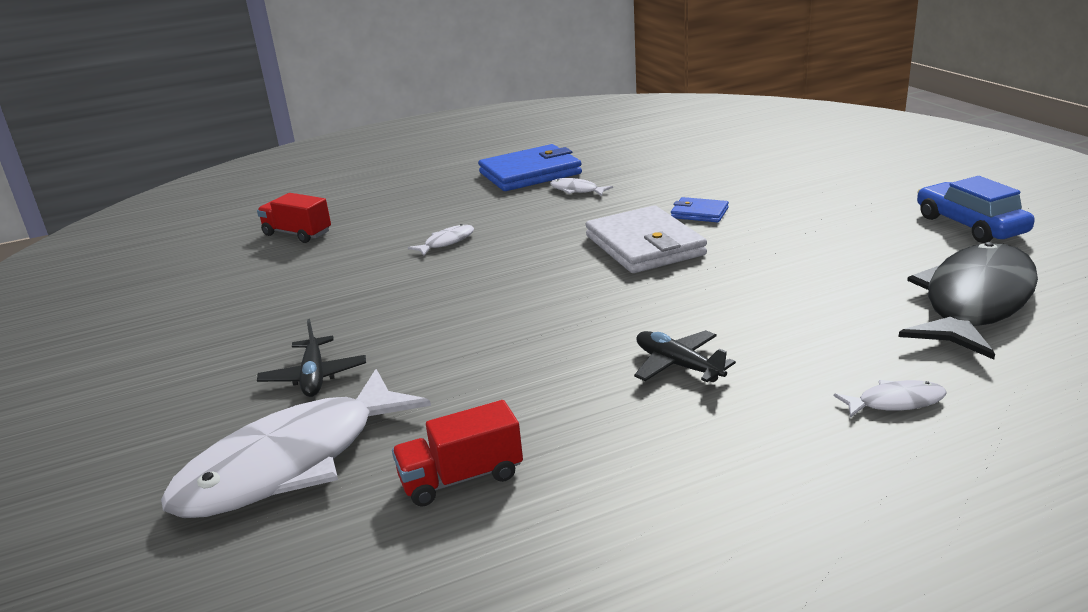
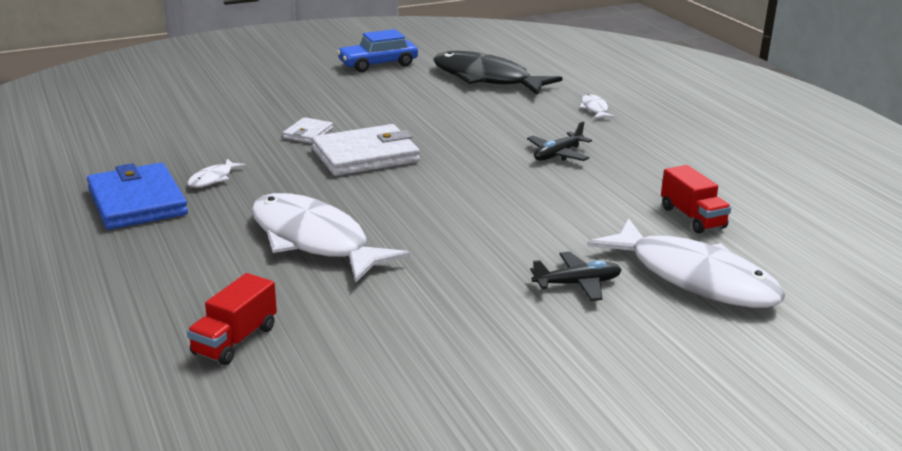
camera: 95 degrees left, 0 degrees up
white fish [408,224,474,256] -> white fish [251,193,410,283], size x2.48
blue wallet [671,197,729,223] -> white wallet [283,117,333,144]

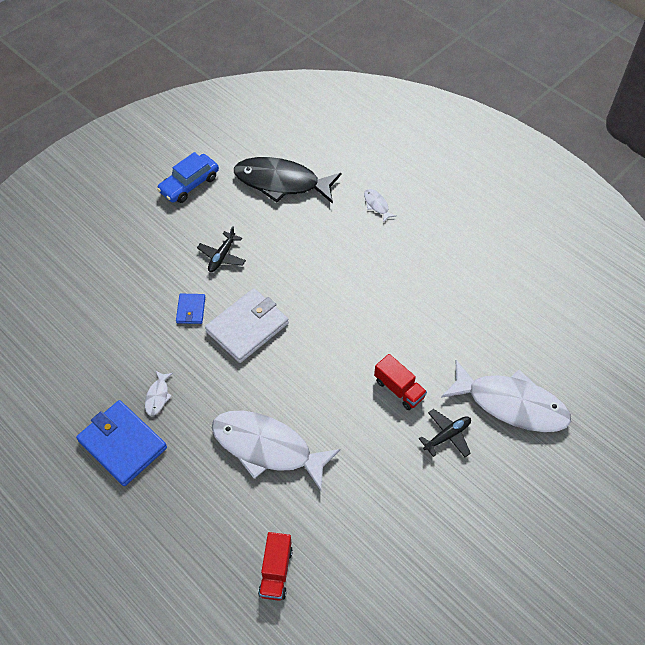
camera: 20 degrees left, 30 degrees up
white wallet [283,117,333,144] -> blue wallet [176,294,205,324]
black plane [527,121,592,161] -> black plane moved to [197,226,246,272]
red truck [661,165,731,234] -> red truck moved to [374,354,427,410]

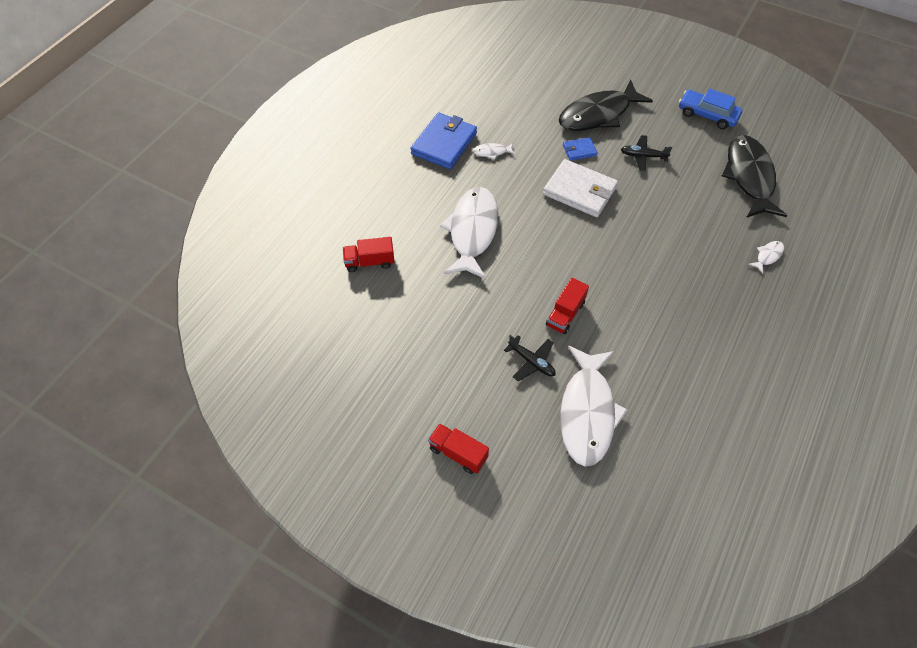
camera: 75 degrees right, 0 degrees up
none -> red truck [428,423,489,474]
none -> black fish [558,80,653,131]

